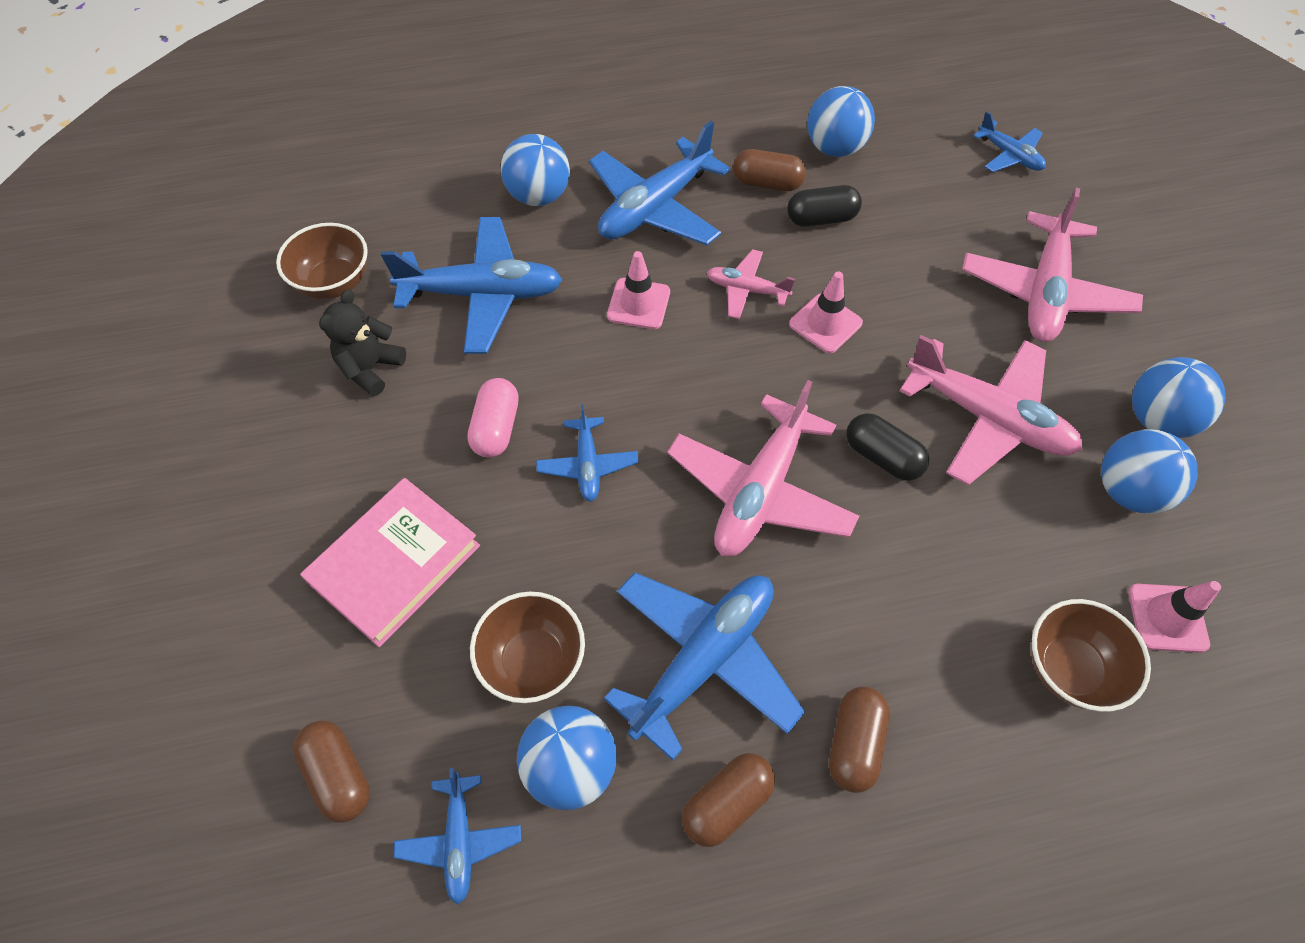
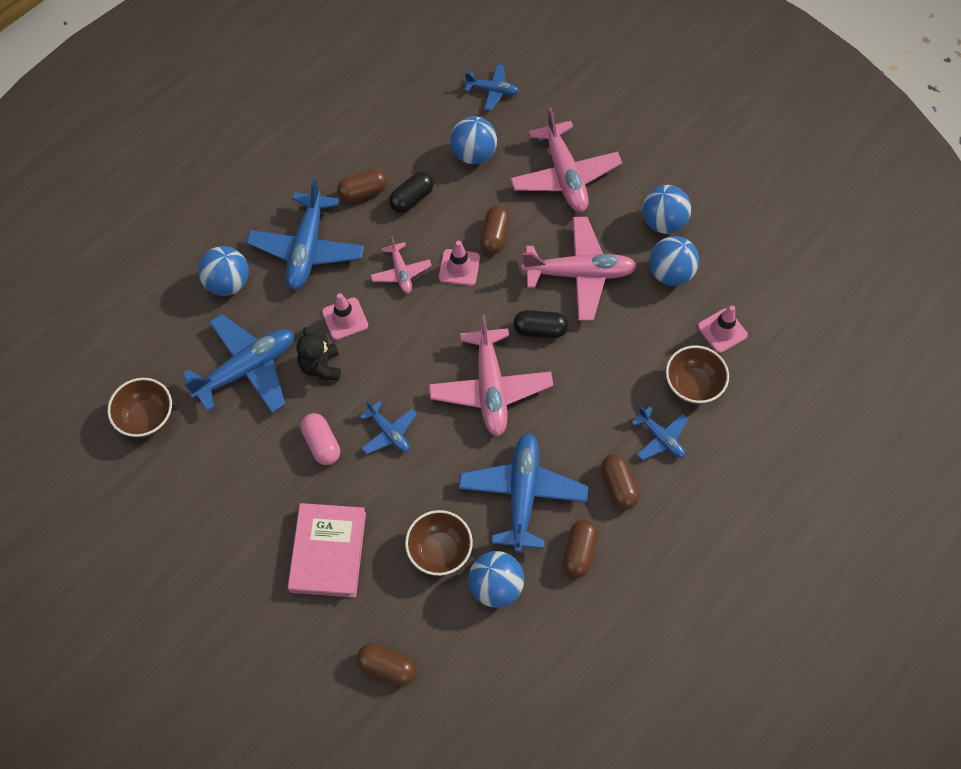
camera: 35 degrees left, 5 degrees up
black teddy bear [319,289,406,396] -> black teddy bear moved to [296,327,341,381]
blue plane [394,768,521,904] -> blue plane moved to [631,407,688,460]
pink plane [707,249,795,319] -> pink plane turned 90 degrees counterclockwise [370,236,432,294]
blue ball [807,86,875,157] -> blue ball moved to [450,116,497,164]
none -> brown capsule [480,205,510,254]

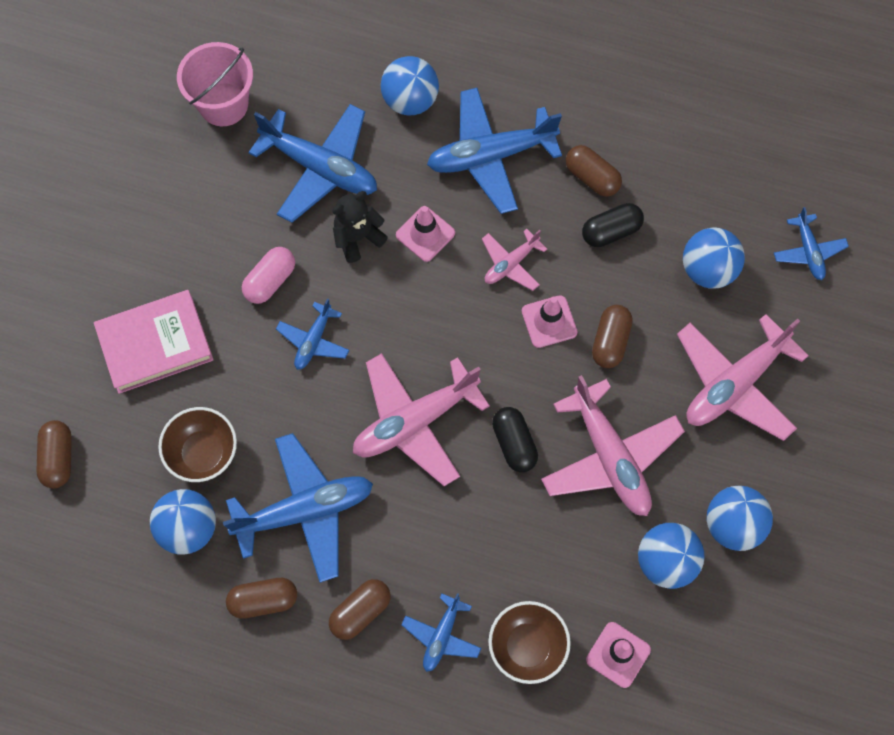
camera: 65 degrees right, 5 degrees up
brown bowl [108,378,172,438] -> pink bucket [177,42,253,126]
black capsule [389,172,433,213] -> black capsule turned 45 degrees counterclockwise [582,203,644,247]
brown capsule [480,205,510,254] -> brown capsule turned 60 degrees counterclockwise [592,305,632,368]

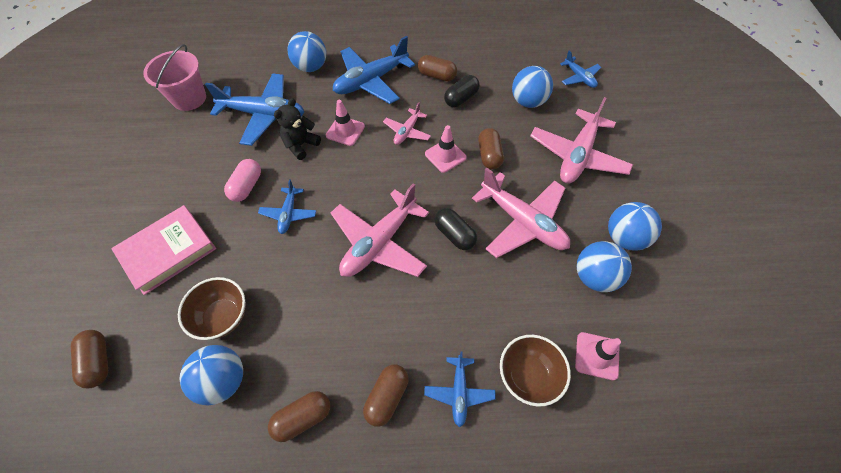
camera: 20 degrees left, 10 degrees down
blue plane [223,433,373,583] -> none

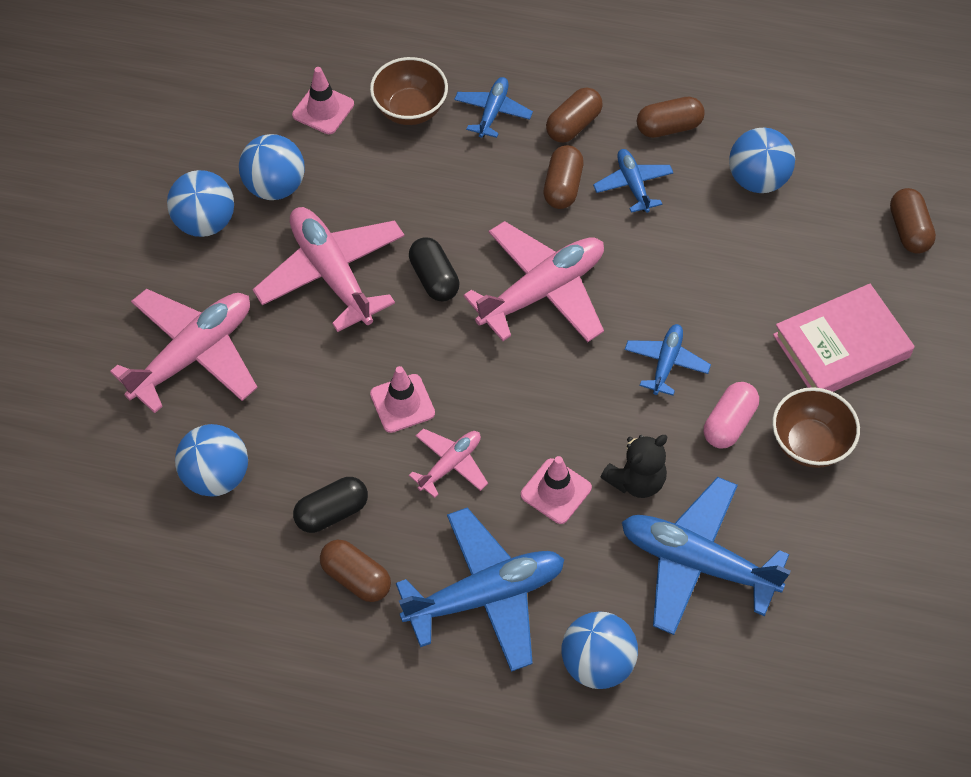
camera: 165 degrees left, 0 degrees up
pink bucket [143,44,206,111] -> none
brown bowl [178,277,245,340] -> brown bowl moved to [772,387,860,468]
brown capsule [478,128,504,169] -> brown capsule moved to [544,145,584,209]
blue plane [560,51,601,88] -> blue plane moved to [593,149,673,213]

